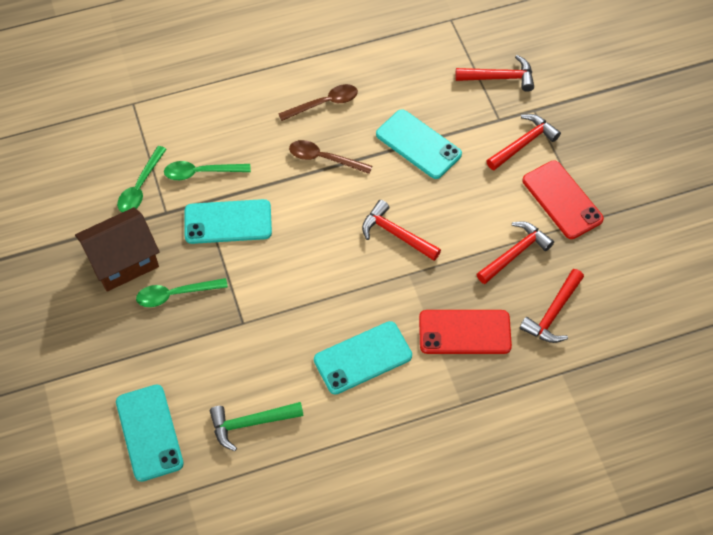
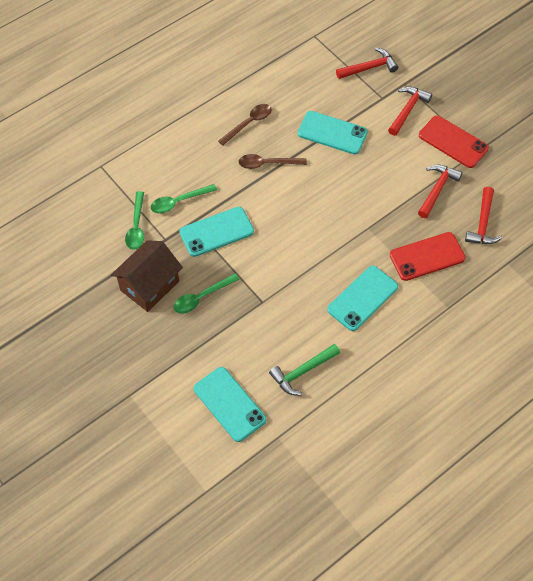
camera: 20 degrees left, 0 degrees up
red hammer [362,200,441,261] -> none

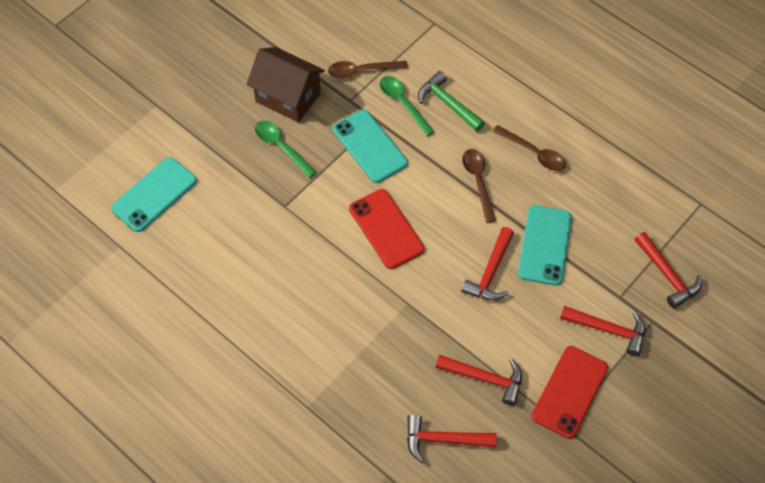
camera: 80 degrees right, 0 degrees up
green spoon [125,191,144,250] -> brown spoon [328,61,408,79]
green hammer [269,344,340,395] -> green hammer moved to [418,71,485,132]
turquoise phone [327,266,398,331] -> none
red phone [390,232,466,281] -> red phone moved to [349,189,425,269]
none -> red hammer [461,227,514,301]

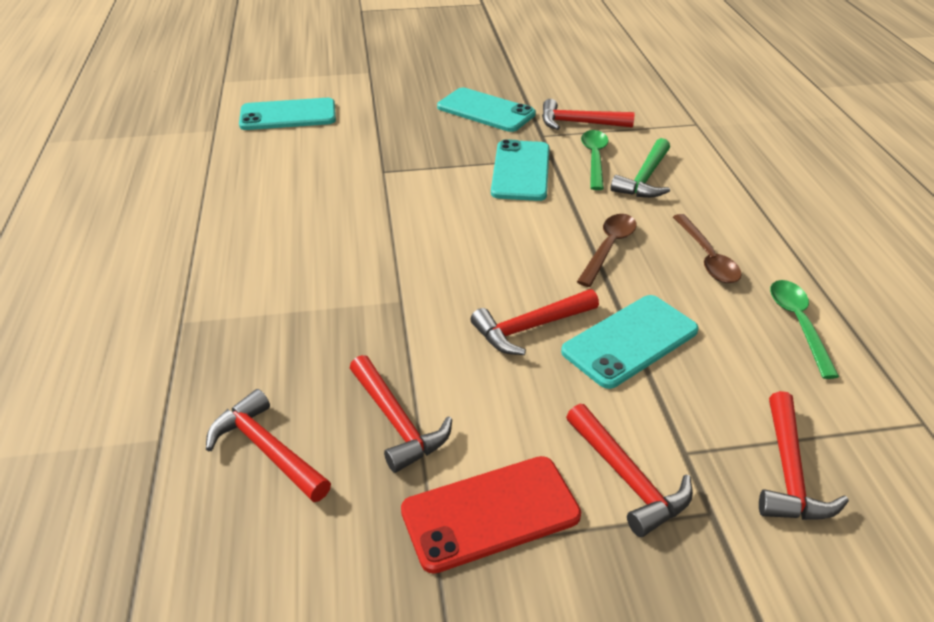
camera: 40 degrees right, 20 degrees down
brown house [247,47,325,123] -> turquoise phone [437,88,536,132]
green spoon [255,121,317,178] -> green spoon moved to [770,280,839,379]
brown spoon [328,61,408,79] -> red hammer [542,99,635,130]
red phone [349,189,425,269] -> none
green hammer [418,71,485,132] -> green hammer turned 150 degrees counterclockwise [611,138,670,198]

